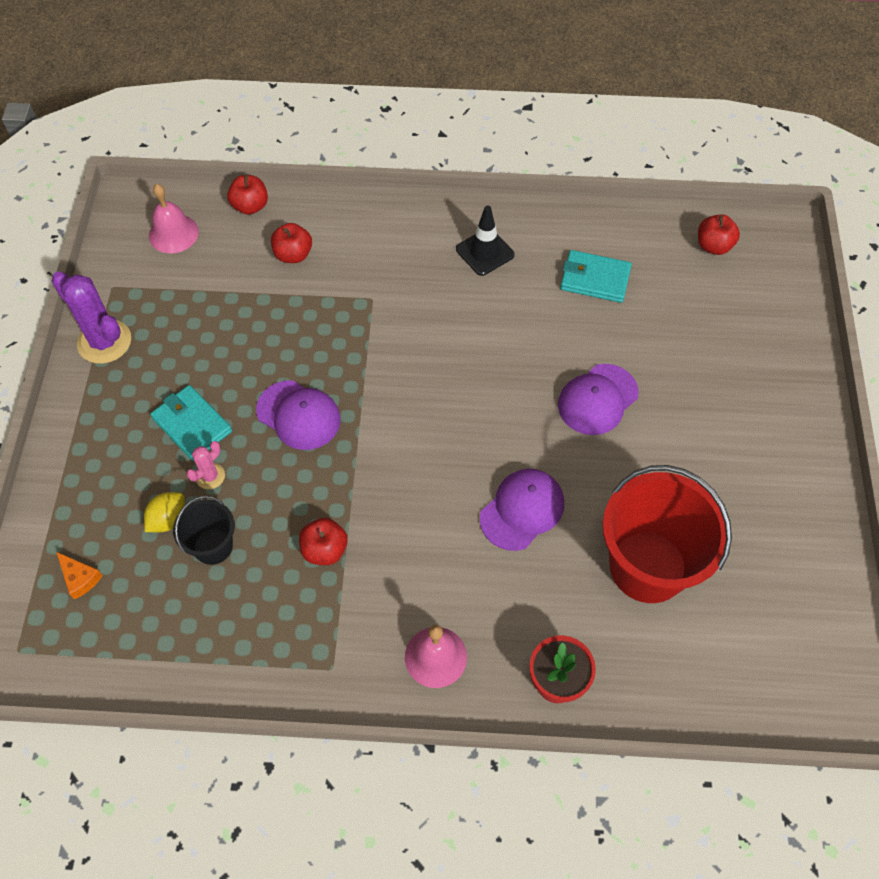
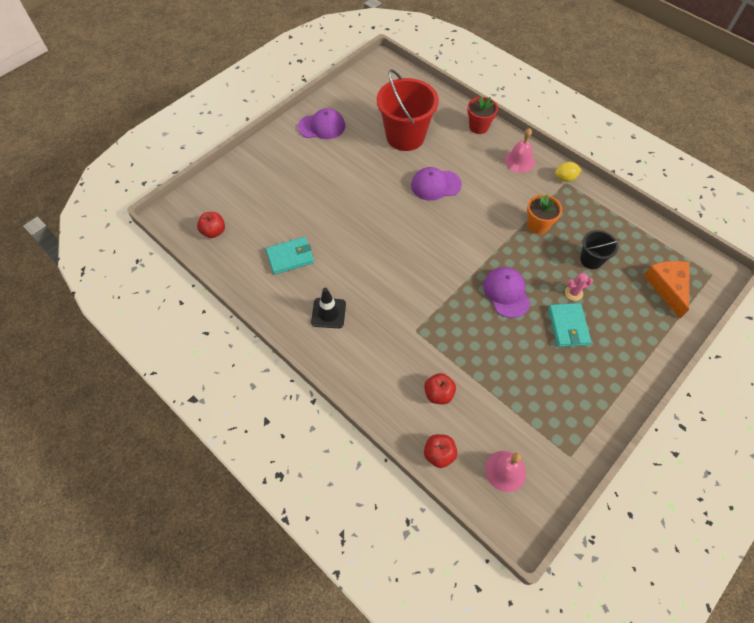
camera: 140 degrees left, 0 degrees up
purple cactus [52,271,131,364] -> none
orange cheese [56,552,103,599] -> orange cheese [644,261,690,319], size x1.96
yellow lemon [144,492,185,532] -> yellow lemon moved to [555,162,582,182]
red apple [299,518,347,565] -> orange flower pot [527,194,562,234]
purple cap [558,364,639,435] -> purple cap moved to [298,108,345,139]
turquoise wallet [560,250,632,303] -> turquoise wallet turned 75 degrees counterclockwise [266,237,314,275]

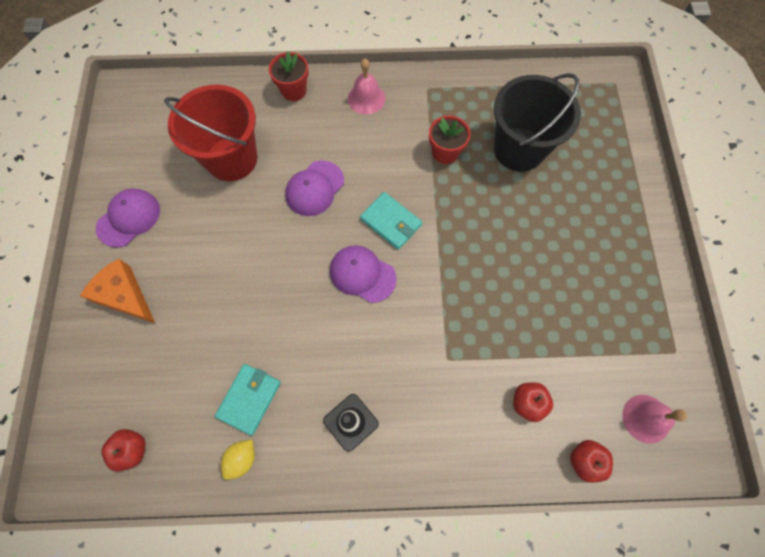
camera: 45 degrees left, 10 degrees up
purple cap [483,267,531,318] -> purple cap moved to [330,245,397,303]
orange flower pot [527,194,562,234] -> red flower pot [429,115,471,164]
turquoise wallet [548,303,591,347] -> turquoise wallet moved to [360,192,422,250]
yellow lemon [555,162,582,182] -> yellow lemon moved to [221,440,255,480]
pink cactus [565,273,593,301] -> none
black bucket [580,230,620,269] -> black bucket [494,73,581,172], size x1.96
orange cheese [644,261,690,319] -> orange cheese moved to [80,259,155,323]

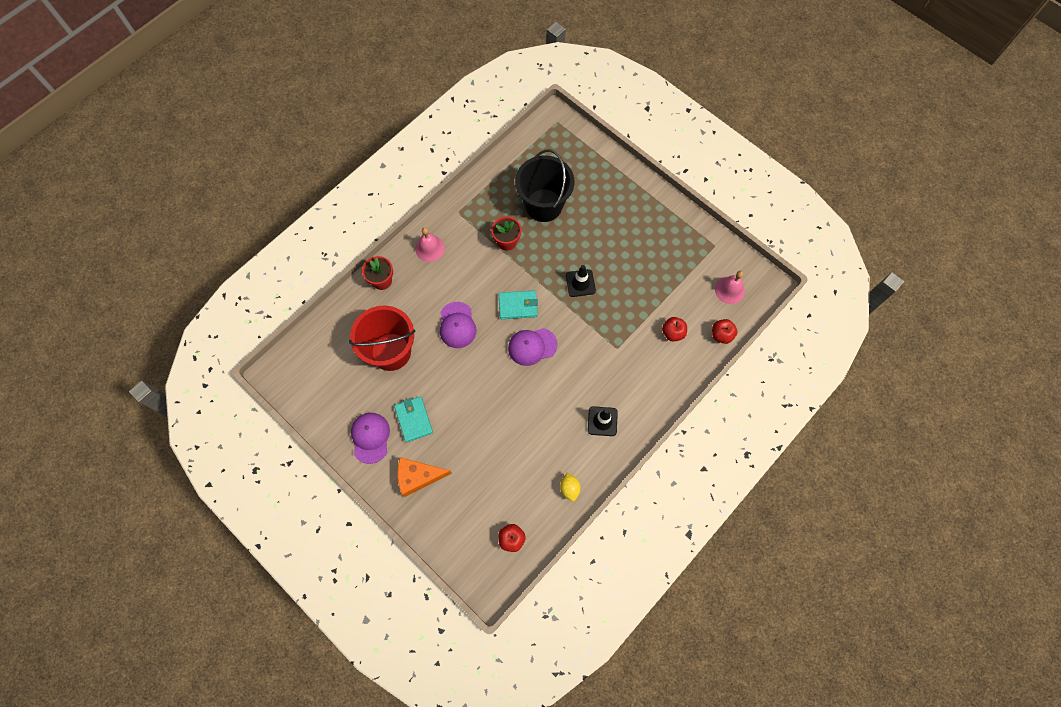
camera: 45 degrees left, 0 degrees up
turquoise wallet [215,364,281,435] -> turquoise wallet moved to [394,396,433,442]
none -> black traffic cone [566,265,596,297]

